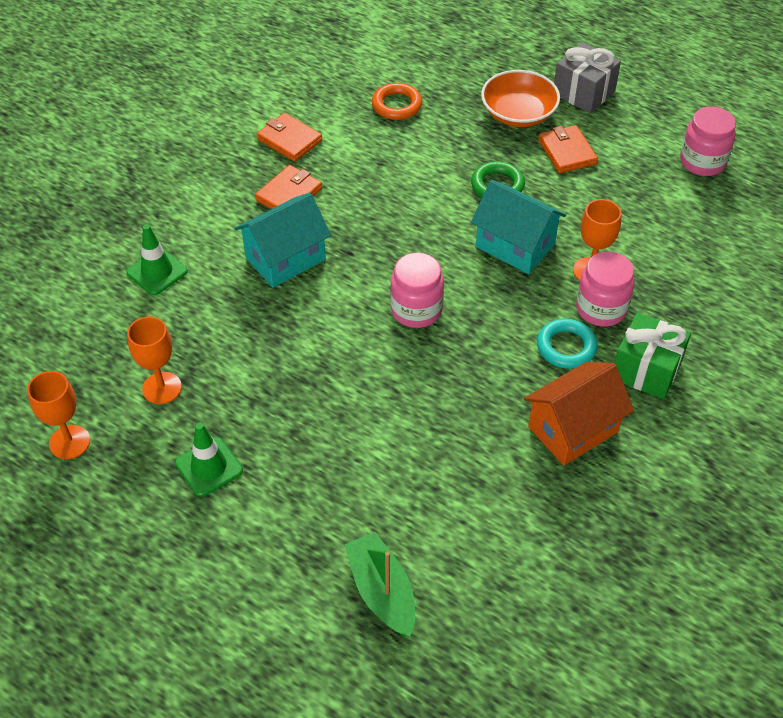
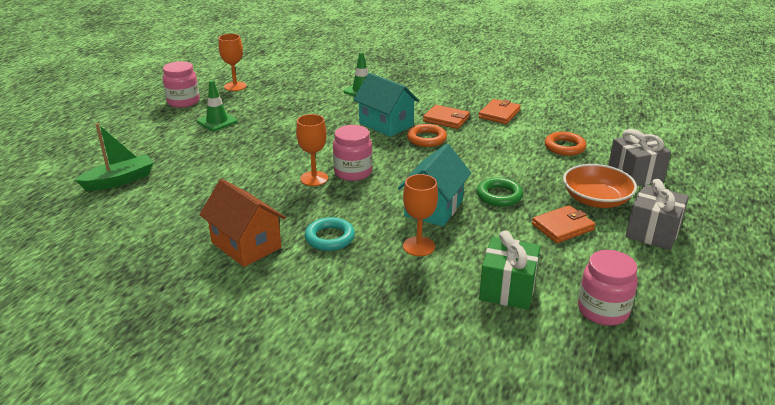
camera: 80 degrees right, 20 degrees down
orange goblet [127,316,182,404] -> orange goblet moved to [296,114,328,186]
pink jar [576,251,635,327] -> pink jar moved to [163,61,200,108]
green gift [615,313,691,399] -> green gift moved to [479,230,540,310]
none -> orange ring [407,124,447,147]
none -> grey gift [608,129,671,186]

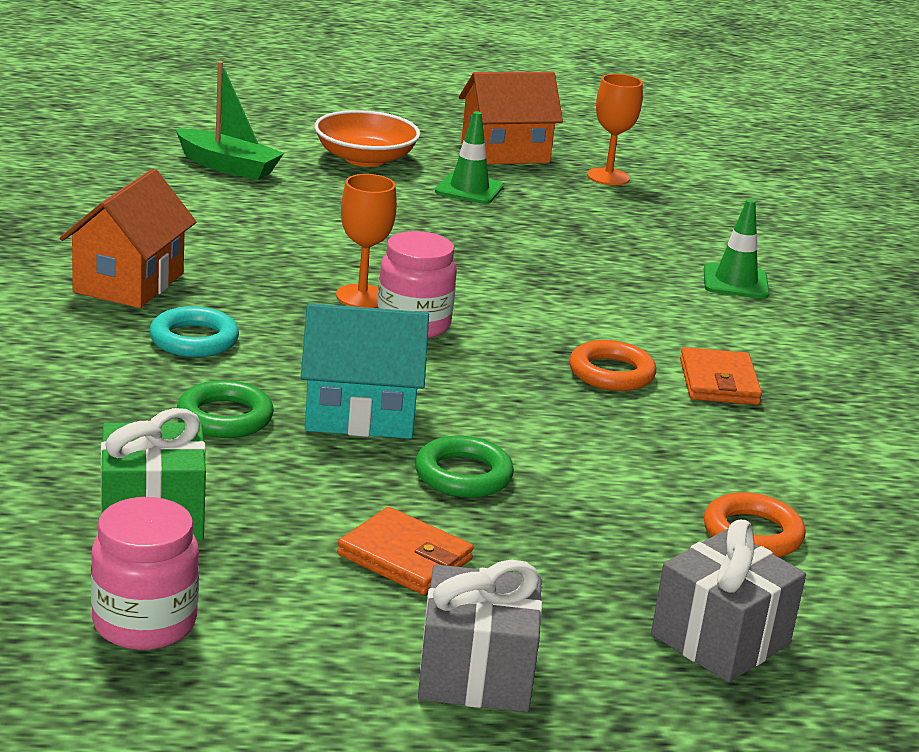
camera: 60 degrees right, 5 degrees down
pink jar [163,61,200,108] -> orange house [459,72,563,164]
turquoise house [354,73,419,137] -> none
orange goblet [403,174,438,256] -> green ring [177,380,274,438]
orange wallet [479,99,521,124] -> none
orange bowl [563,164,637,208] -> orange bowl moved to [314,110,420,167]

